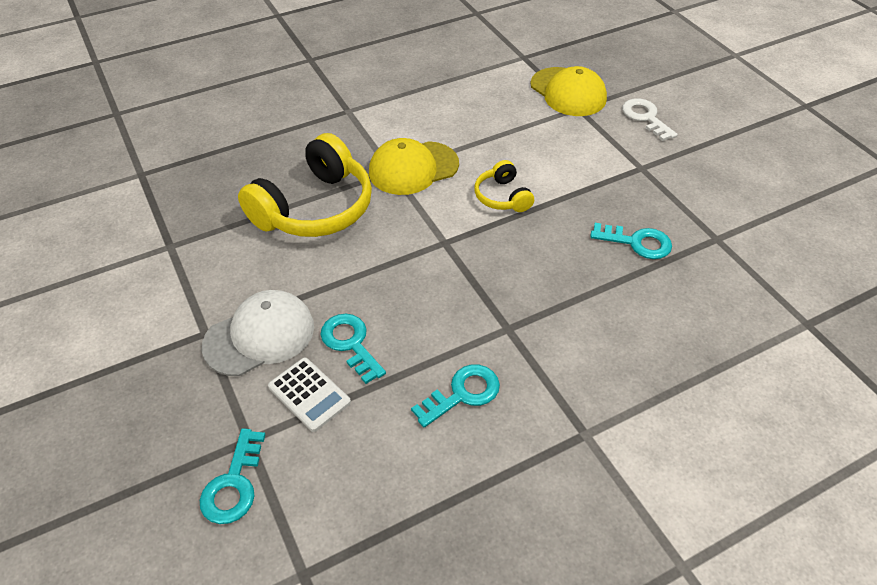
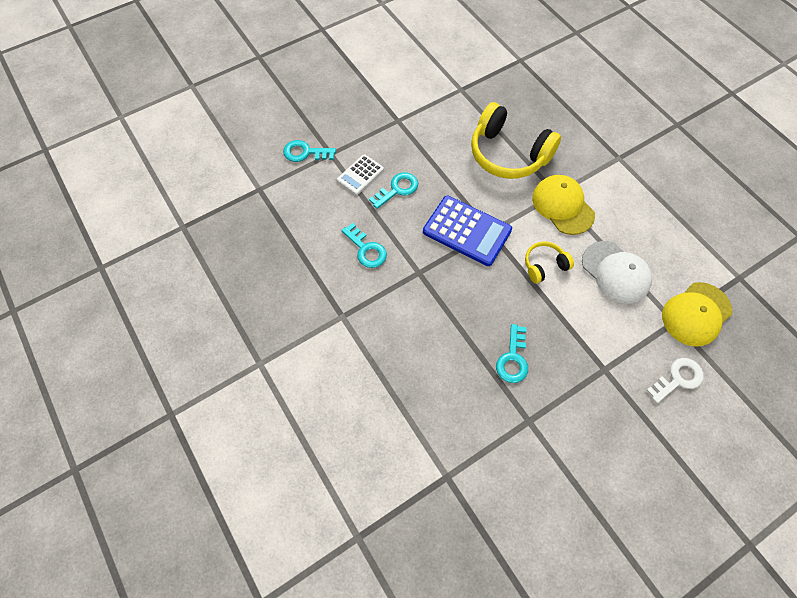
camera: 85 degrees right, 15 degrees up
white cap [202,290,314,376] -> white cap moved to [582,241,652,304]
none -> blue calculator [423,196,512,266]

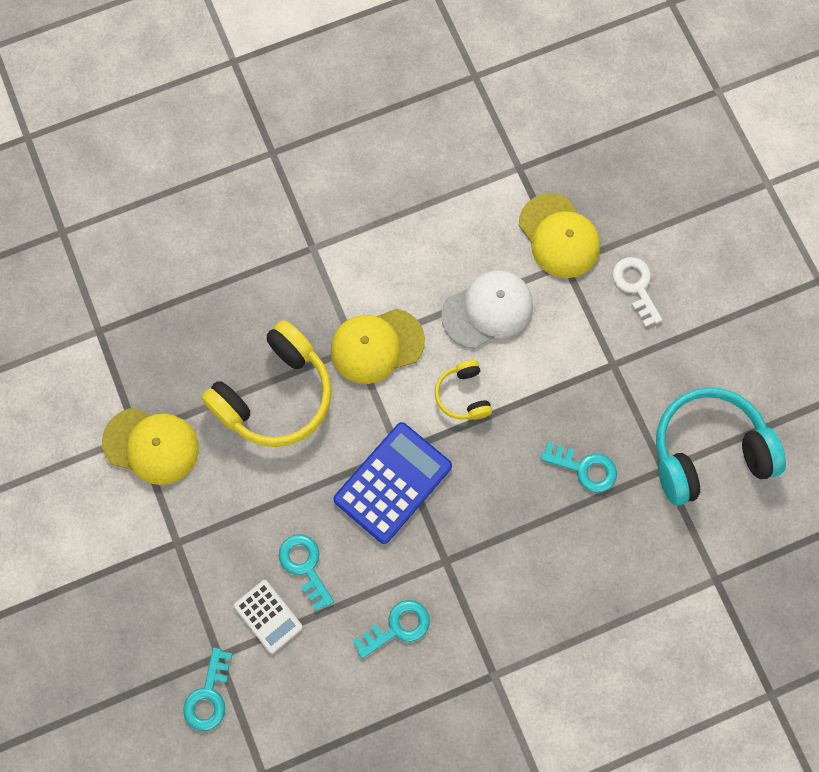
camera: 80 degrees left, 10 degrees up
none -> yellow cap [102,408,199,485]
none -> turquoise headphones [656,387,786,506]

